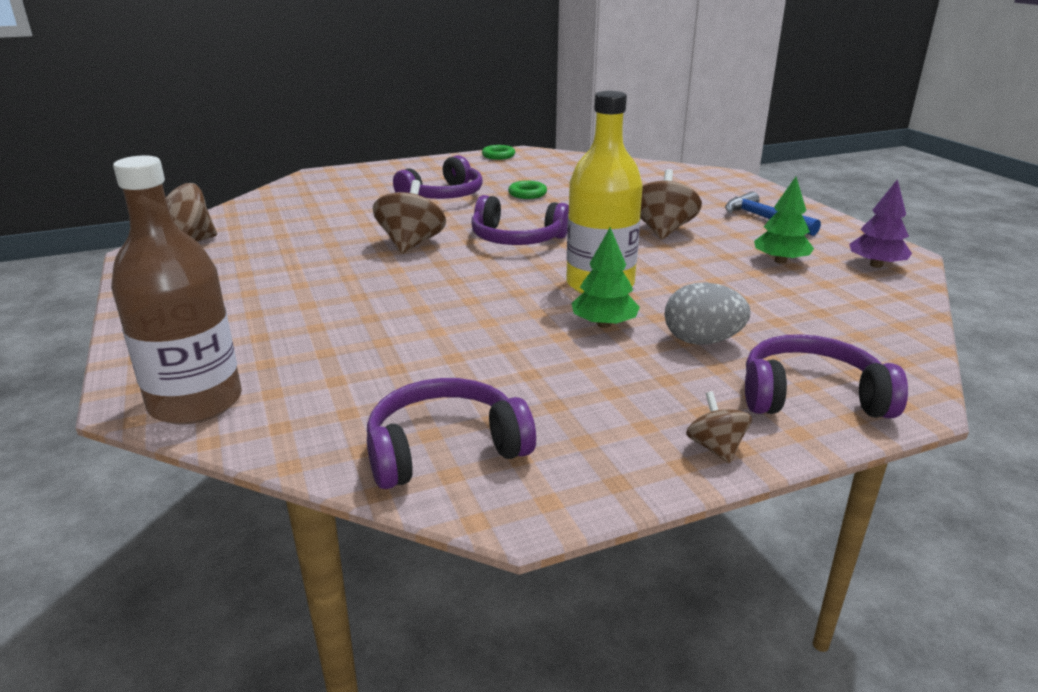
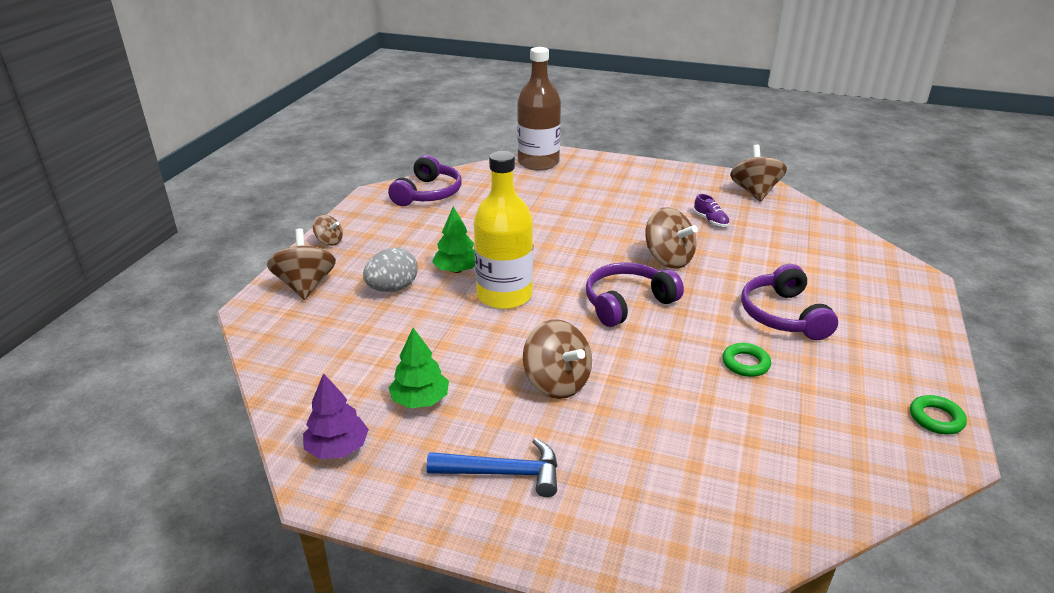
camera: 130 degrees right, 5 degrees up
purple headphones [745,334,908,418] -> brown spinning top [267,229,336,300]
none -> purple shoe [693,194,730,227]

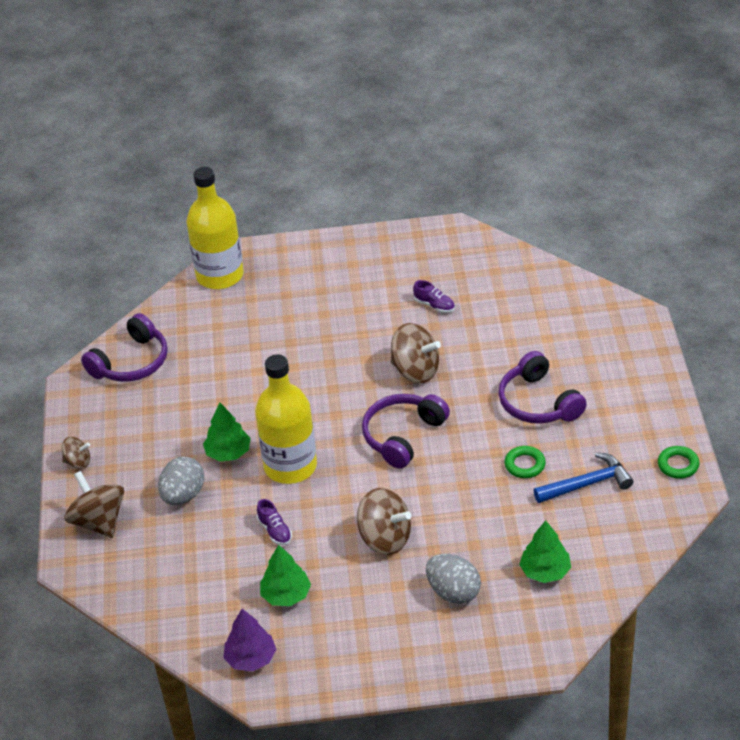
camera: 20 degrees left, 10 degrees up
purple headphones [388,155,462,206] -> purple headphones turned 45 degrees clockwise [81,313,168,382]
blue hammer [427,438,557,497] -> blue hammer moved to [533,452,633,503]
brown bottle [517,47,561,171] -> yellow bottle [186,167,244,289]
brown spinning top [730,144,787,202] -> none
none -> purple shoe [257,499,292,545]
none -> grey egg [426,554,481,604]
none -> green tree [519,520,571,583]

